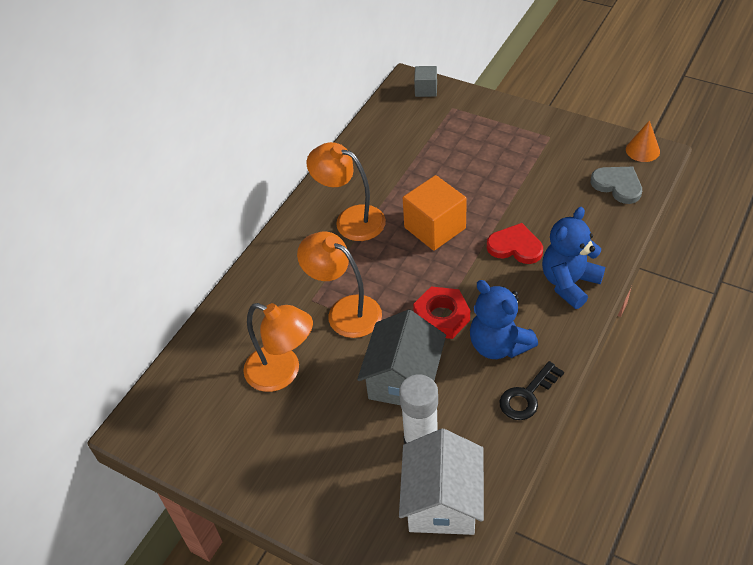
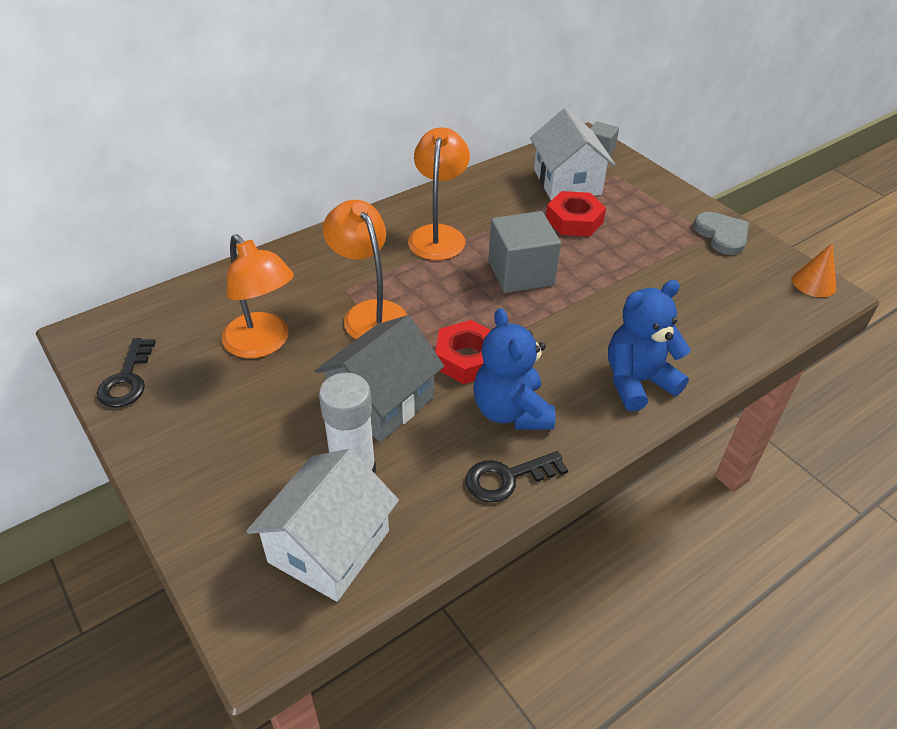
camera: 20 degrees right, 5 degrees down
orange lamp [307,142,386,241] -> orange lamp turned 45 degrees clockwise [408,127,470,260]
orange cube [403,175,467,251] -> grey cube [488,211,561,293]
red heart [487,223,543,264] -> none
grey heart [591,167,642,204] -> grey heart moved to [694,212,749,255]
none -> black key [97,338,156,408]
none -> white house [530,108,615,201]
none -> red nut [546,191,606,237]

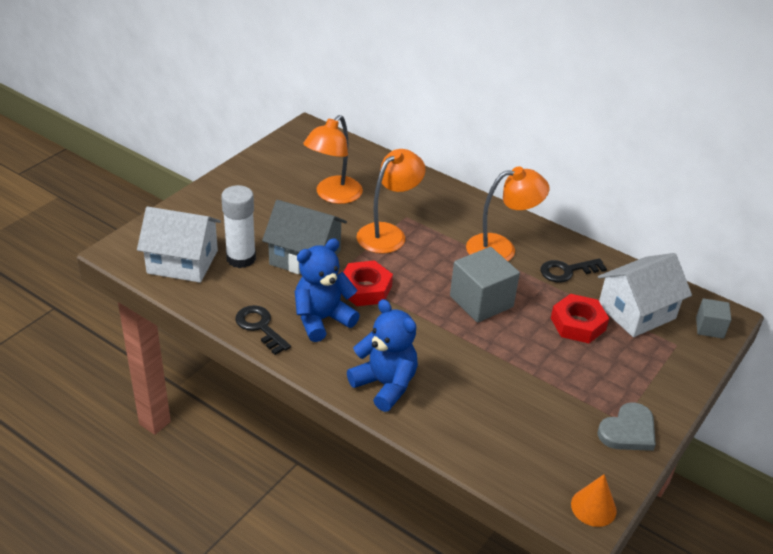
camera: 70 degrees right, 5 degrees down
black key [97,338,156,408] -> black key moved to [540,258,607,283]

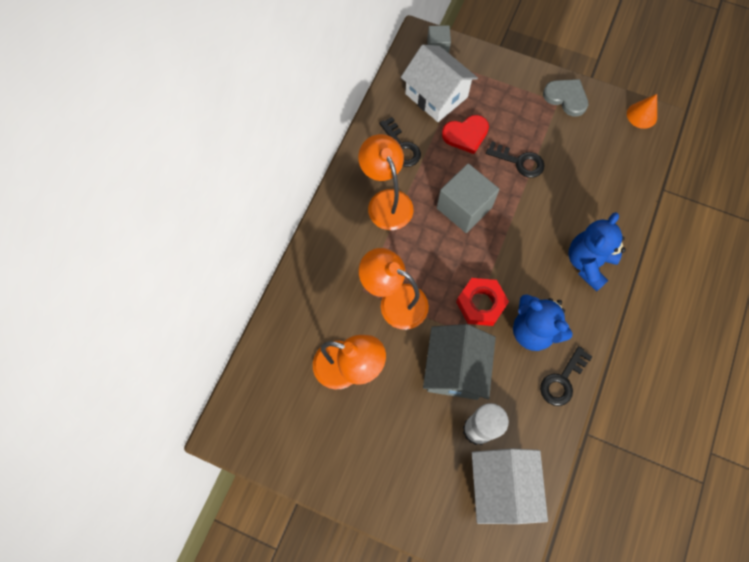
camera: 100 degrees left, 30 degrees up
red nut [551,294,609,343] -> red heart [442,115,489,154]
none -> black key [486,141,545,178]

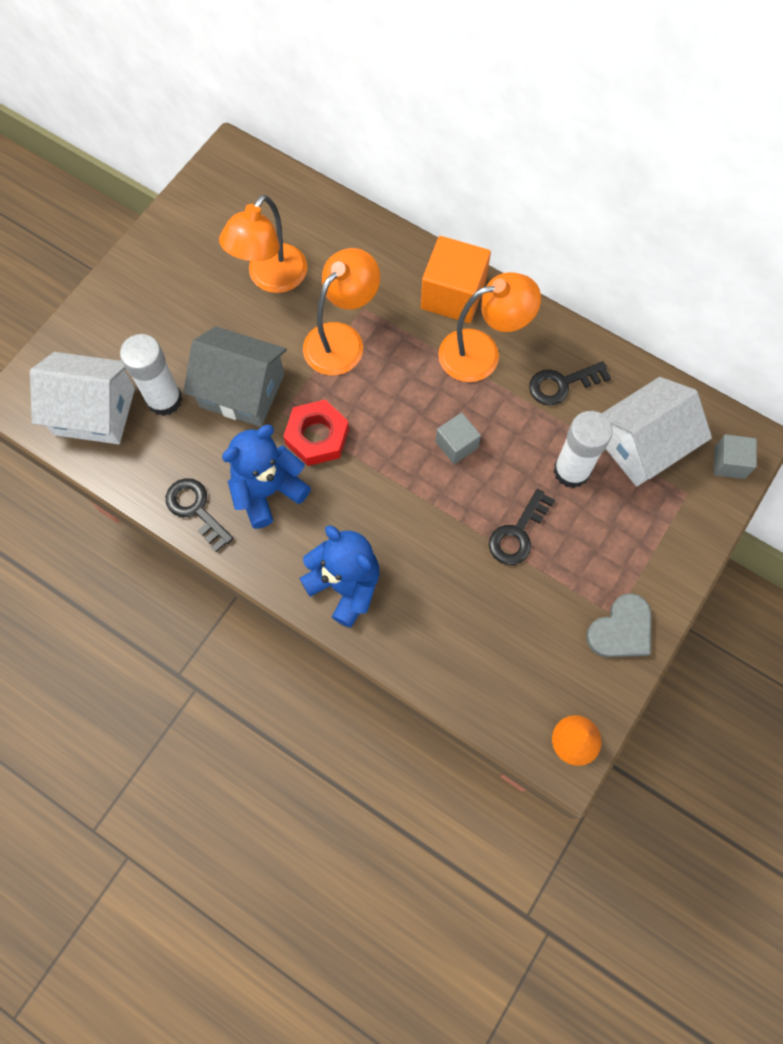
camera: 100 degrees right, 0 degrees up
grey cube [437,164,499,233] -> grey cube [436,412,481,464], size x0.56
red heart [442,115,489,154] -> white glue stick [553,411,613,488]
none -> orange cube [421,236,491,323]

